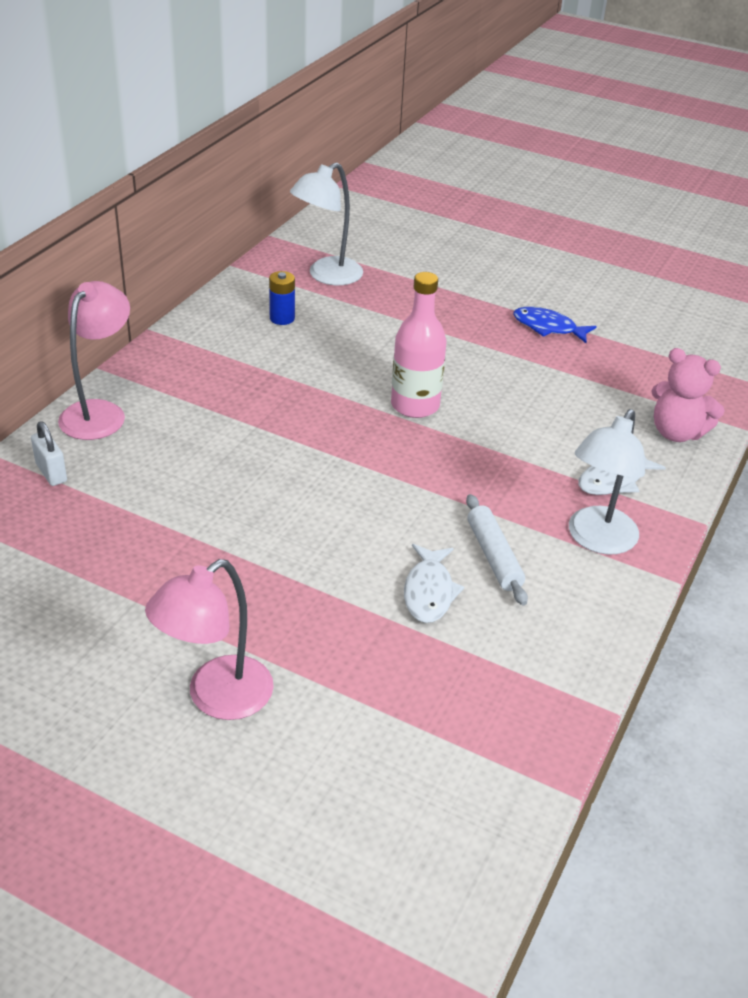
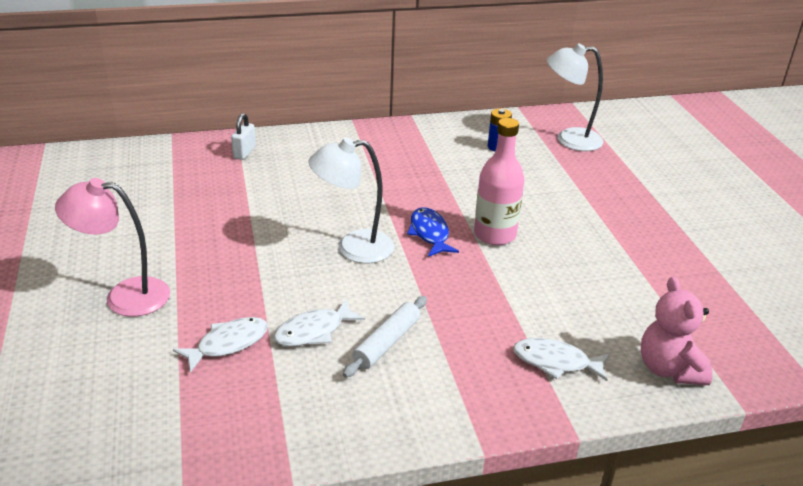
camera: 50 degrees right, 5 degrees down
pink lamp [58,281,130,440] -> none
blue fish [513,307,597,343] -> blue fish moved to [407,207,459,257]
white lamp [569,409,645,555] -> white lamp moved to [308,138,394,263]
none -> white fish [173,317,268,373]

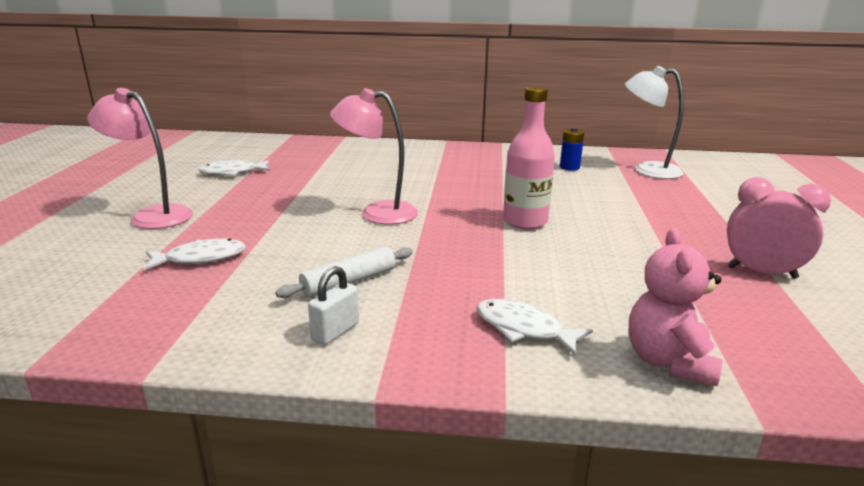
camera: 20 degrees right, 10 degrees down
white padlock [231,113,256,160] -> white padlock moved to [308,266,359,345]
white fish [273,299,365,346] -> white fish moved to [198,160,271,176]
white lamp [308,138,394,263] -> pink lamp [330,88,418,225]
blue fish [407,207,459,257] -> none
none -> pink clock [727,177,831,279]

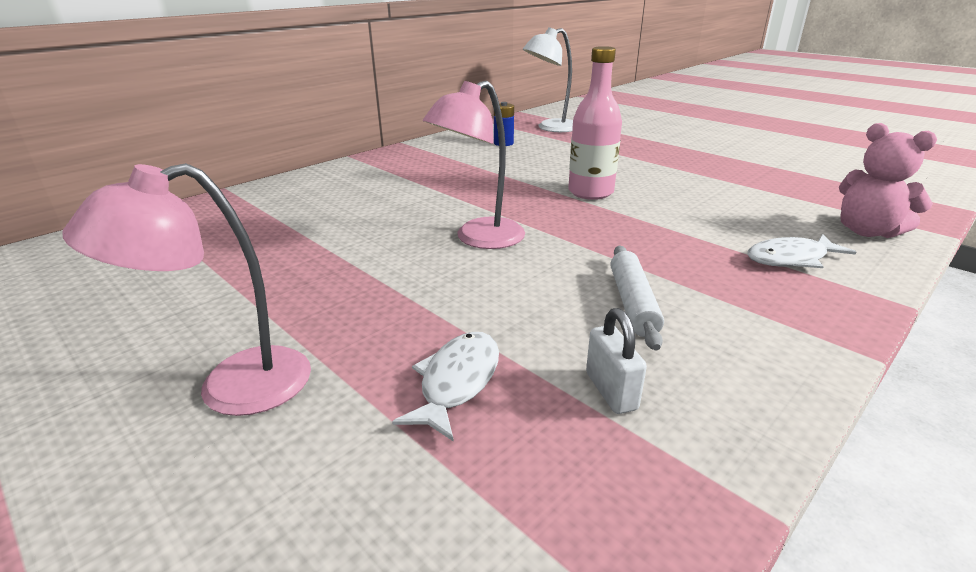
camera: 50 degrees left, 5 degrees up
white fish [198,160,271,176] -> none
white padlock [308,266,359,345] -> white padlock moved to [586,308,647,414]
pink clock [727,177,831,279] -> none

